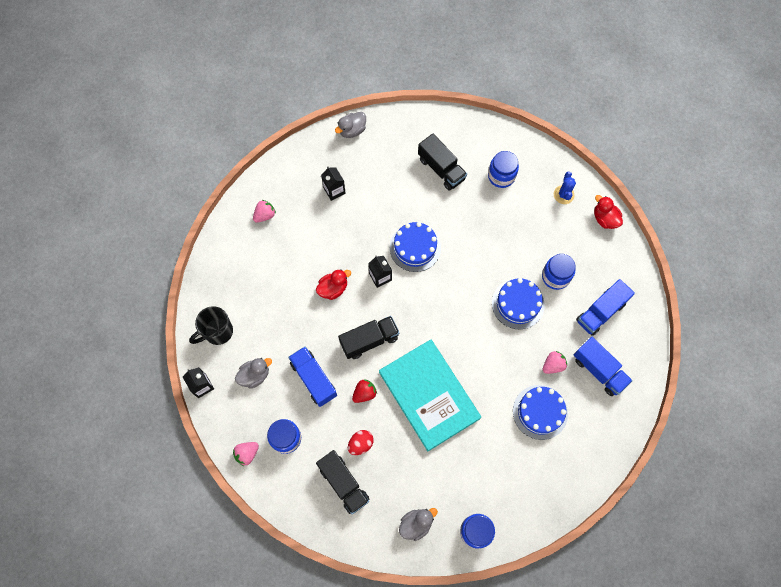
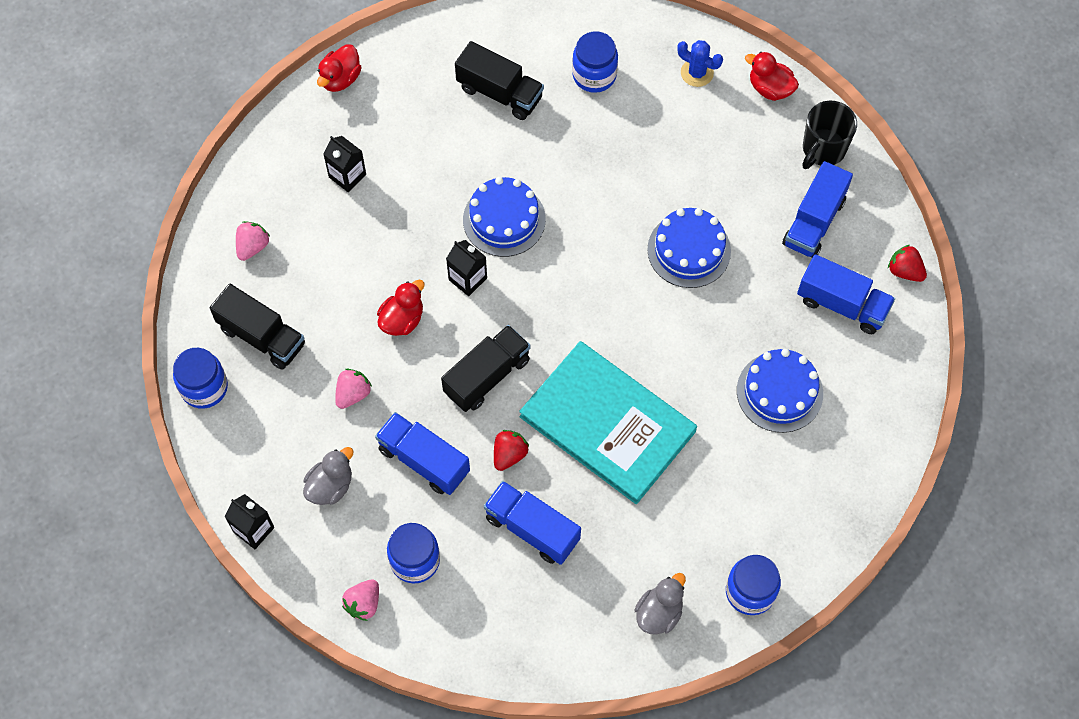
camera: 20 degrees left, 5 degrees down
black mug [189,306,233,345] -> black mug moved to [802,101,857,169]
black truck [316,450,369,514] -> black truck moved to [210,284,305,370]
grey duck [335,112,366,138] -> red duck [317,44,362,92]
red egg [348,430,374,455] -> blue truck [484,481,581,565]
blue jar [542,254,576,290] -> blue jar moved to [173,348,228,409]
pink strawberry [542,351,567,374] -> pink strawberry moved to [335,369,372,409]
blue cactus [554,171,576,204] -> blue cactus turned 45 degrees counterclockwise [677,40,723,87]
none -> red strawberry [888,245,927,282]

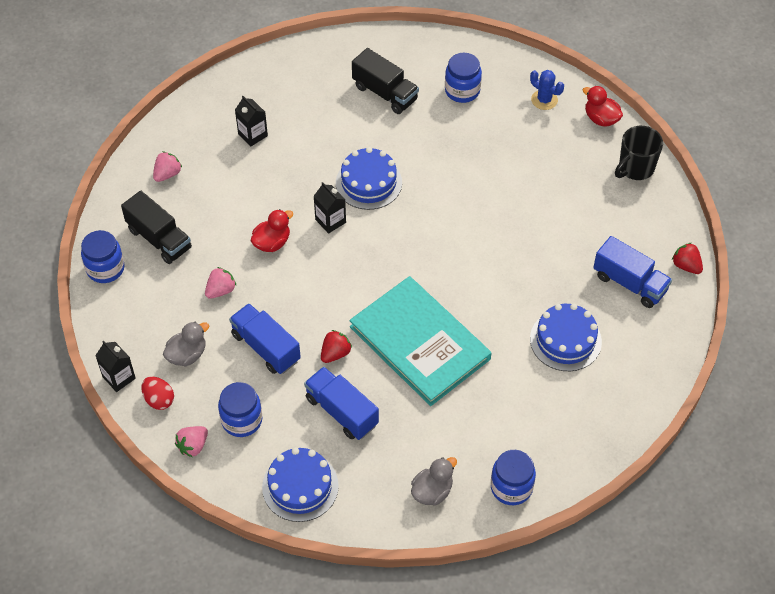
camera: 10 degrees right, 10 degrees down
red duck [317,44,362,92] -> none
black truck [441,325,530,412] -> none
blue cake [647,208,731,288] -> blue cake moved to [262,447,339,522]
blue truck [782,161,853,258] -> none
none -> red egg [141,377,174,410]

